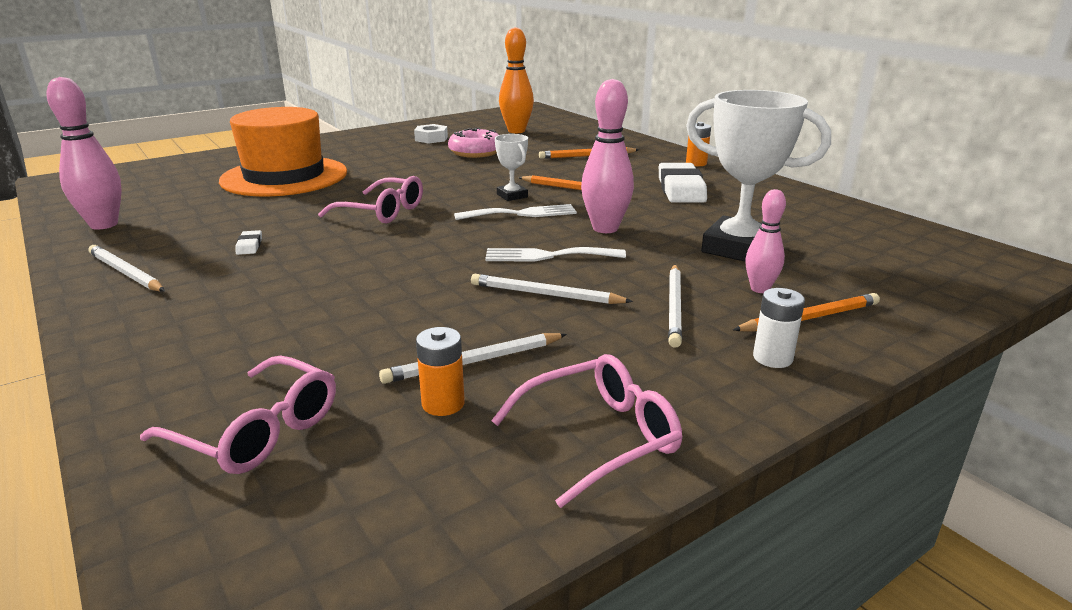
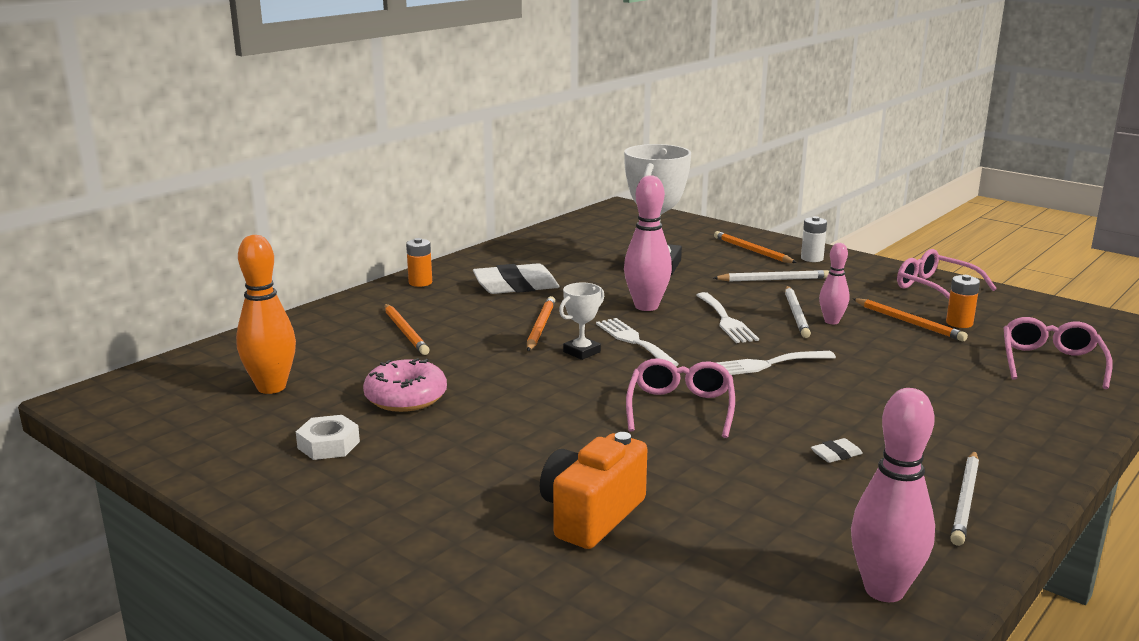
camera: 105 degrees left, 5 degrees down
orange hat [219,107,347,197] -> orange camera [540,432,647,549]
white pencil [379,333,567,384] -> orange pencil [853,298,968,341]
pink bowling pin [745,189,786,293] -> pink bowling pin moved to [819,243,850,324]
none -> white fork [717,351,836,375]

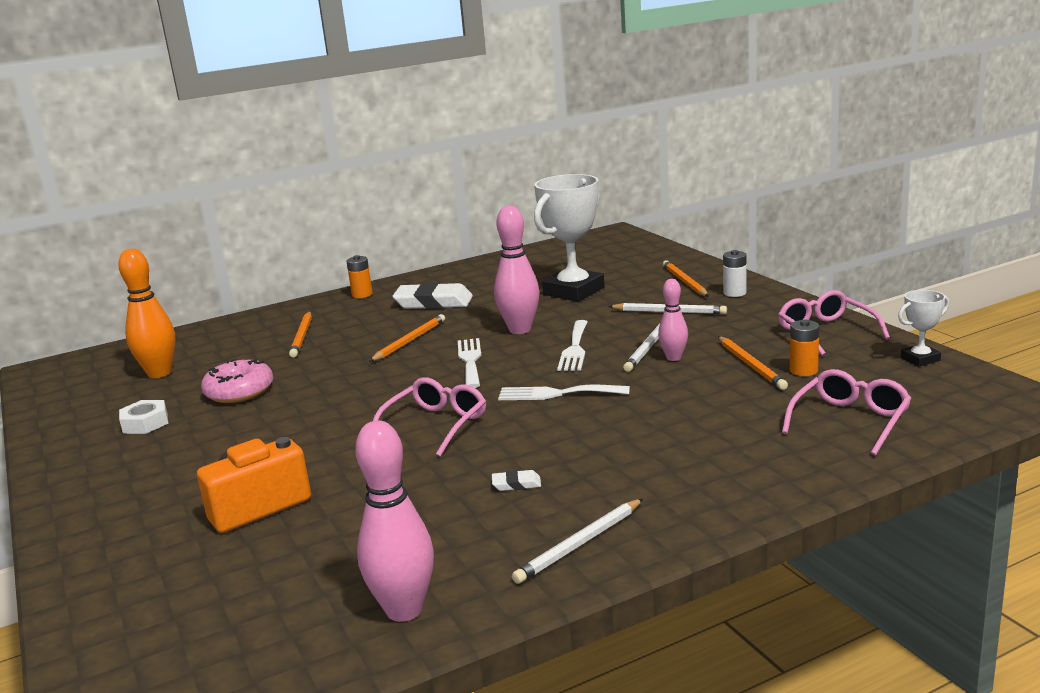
camera: 25 degrees right, 0 degrees up
white trophy [559,283,604,360] -> white trophy moved to [898,290,949,366]

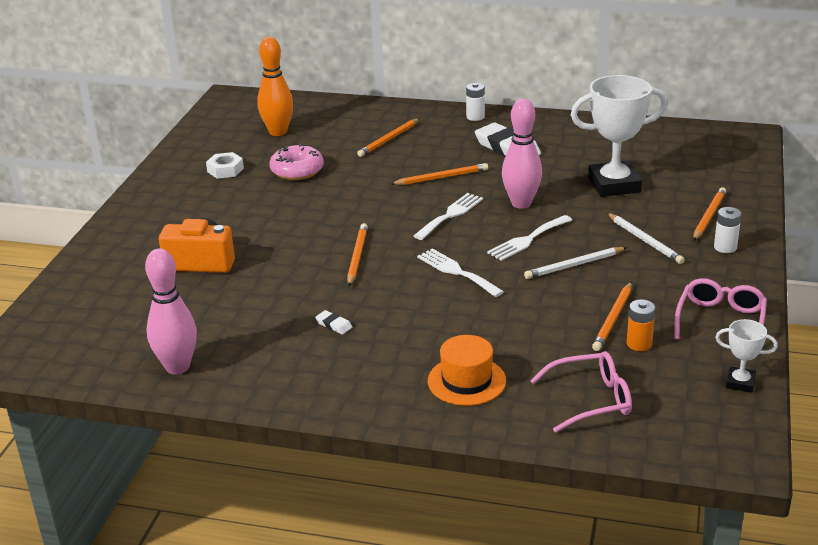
camera: 40 degrees right, 10 degrees up
orange battery [346,255,373,298] -> white battery [466,83,485,121]
pink glasses [373,377,486,457] -> orange pencil [347,223,368,286]
white pencil [512,499,643,584] -> none
pink bowling pin [658,279,688,361] -> none
none -> orange hat [428,335,506,406]

